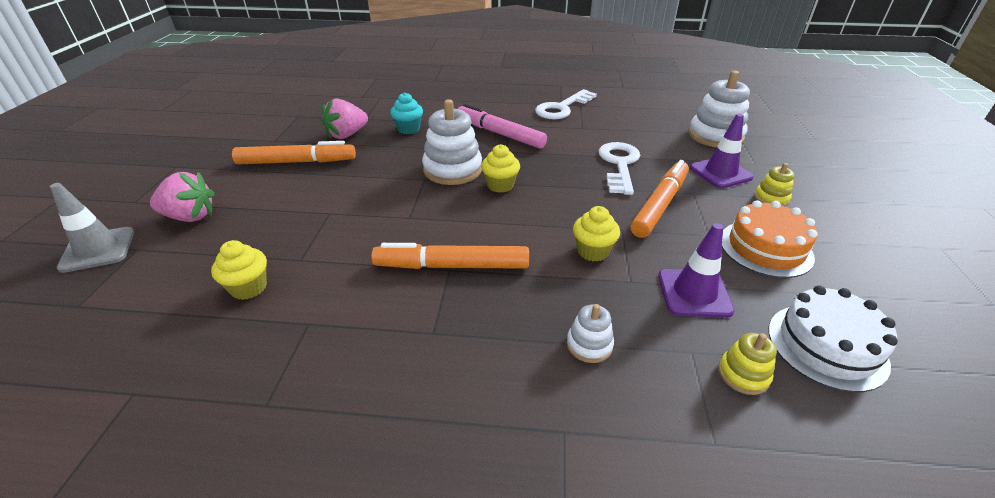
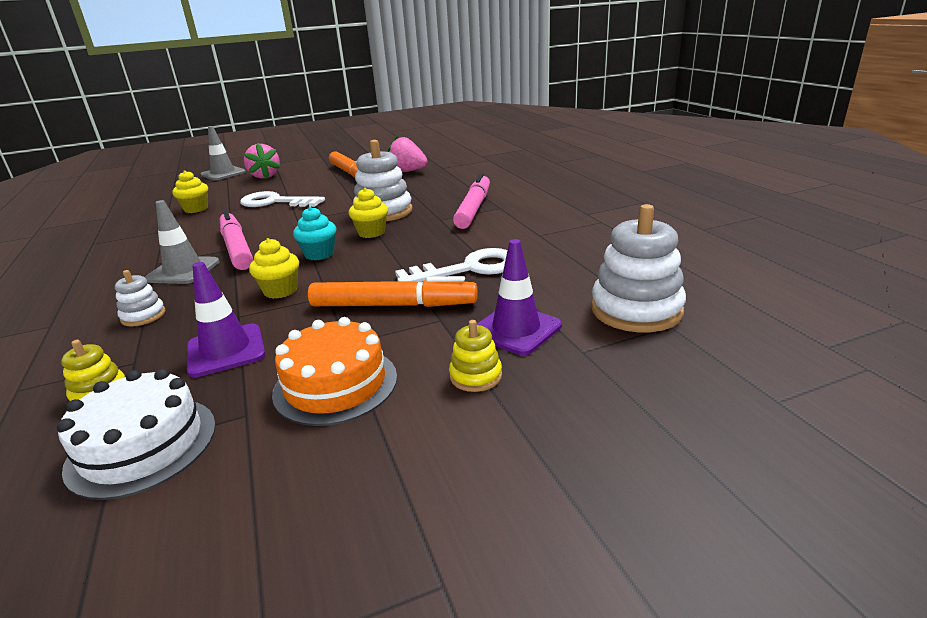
camera: 65 degrees right, 10 degrees down
orange marker [371,243,529,269] -> pink marker [220,210,253,270]
turquoise cupcake [390,92,423,134] -> turquoise cupcake moved to [293,207,336,260]
white key [535,89,597,120] -> white key moved to [240,191,325,207]
none -> grey traffic cone [145,200,219,284]

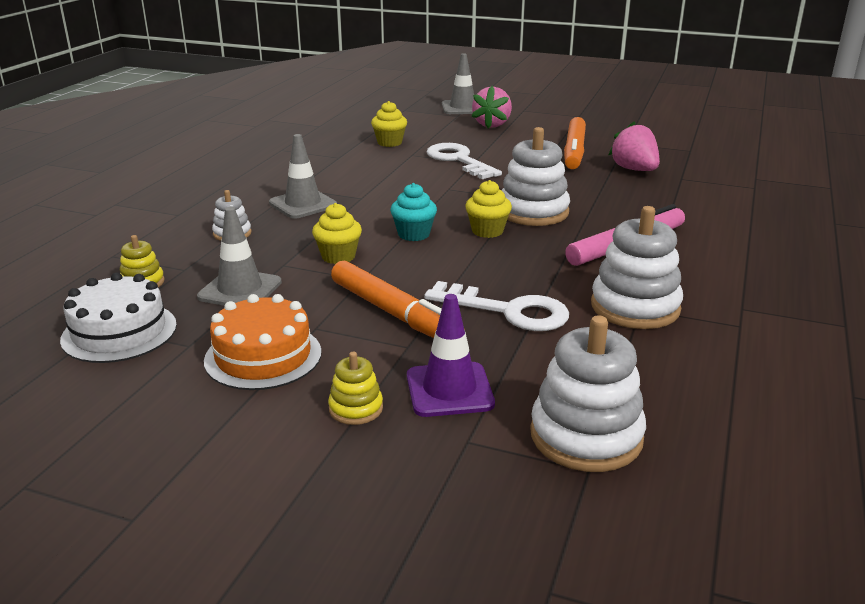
camera: 40 degrees right, 0 degrees up
purple traffic cone [187,262,266,377] -> grey traffic cone [197,207,282,306]
pink marker [220,210,253,270] -> none
none -> white stacking toy [591,206,683,329]

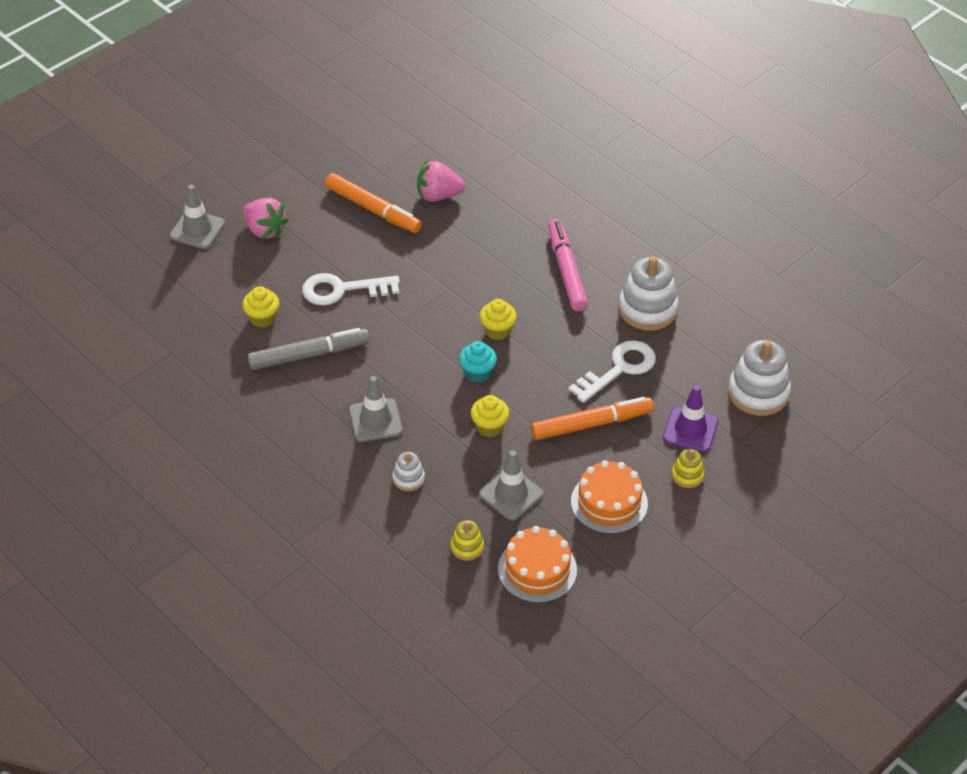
camera: 65 degrees left, 20 degrees up
white cake [60,273,177,363] -> orange cake [498,526,577,603]
white stacking toy [501,127,570,226] -> none
none -> grey marker [247,328,369,370]

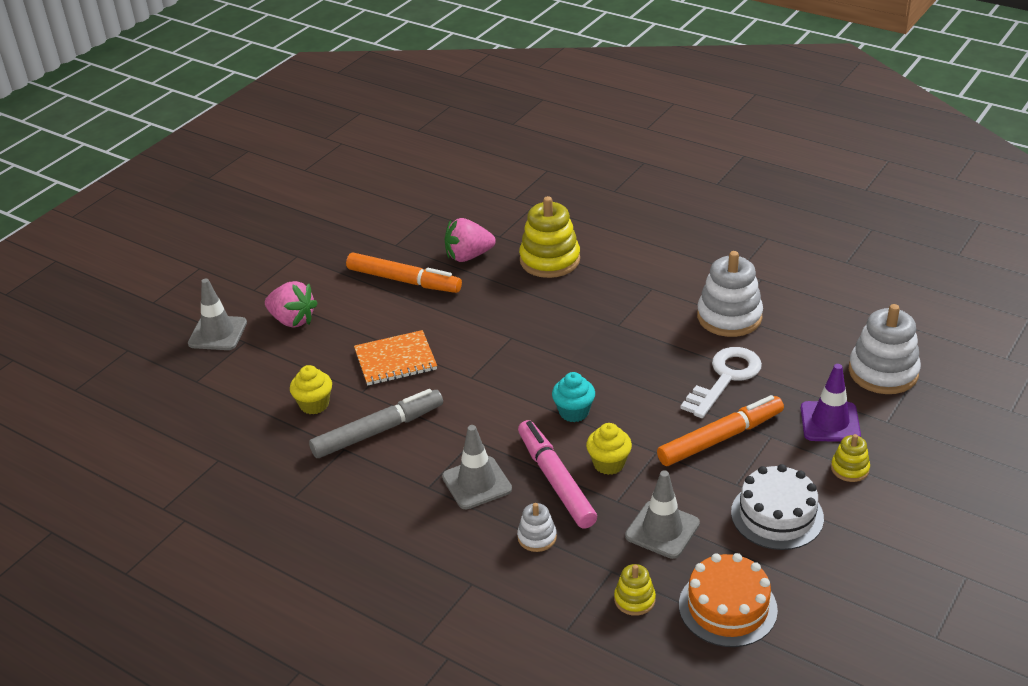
camera: 10 degrees left, 10 degrees down
white key [302,273,400,305] -> orange notebook [354,330,437,386]
yellow cupcake [480,299,517,340] -> none
pink marker [548,219,588,311] -> pink marker moved to [518,420,597,529]
orange cake [571,460,648,534] -> white cake [731,464,824,550]
none -> yellow stacking toy [519,196,580,278]

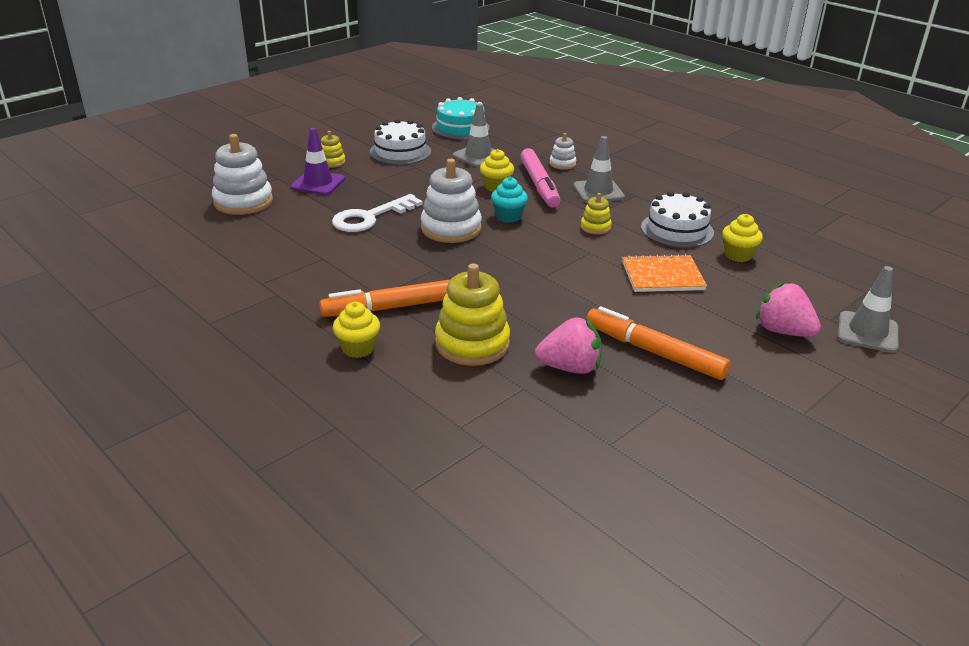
camera: 170 degrees left, 5 degrees down
grey marker [309,389,443,458] -> white cake [641,191,714,248]
yellow stacking toy [614,564,656,616] -> yellow stacking toy moved to [580,193,612,234]
orange marker [657,395,784,466] -> orange marker moved to [320,280,450,317]
orange cake [679,553,778,647] -> turquoise cake [432,97,490,140]
white stacking toy [697,251,763,337] -> white stacking toy moved to [421,159,482,243]
none -> yellow cupcake [333,302,380,358]

